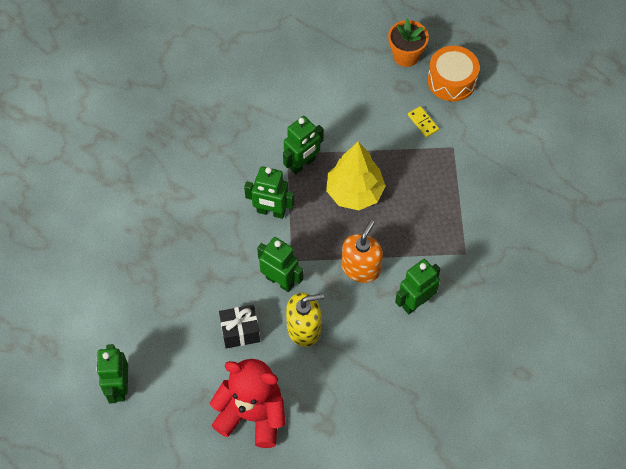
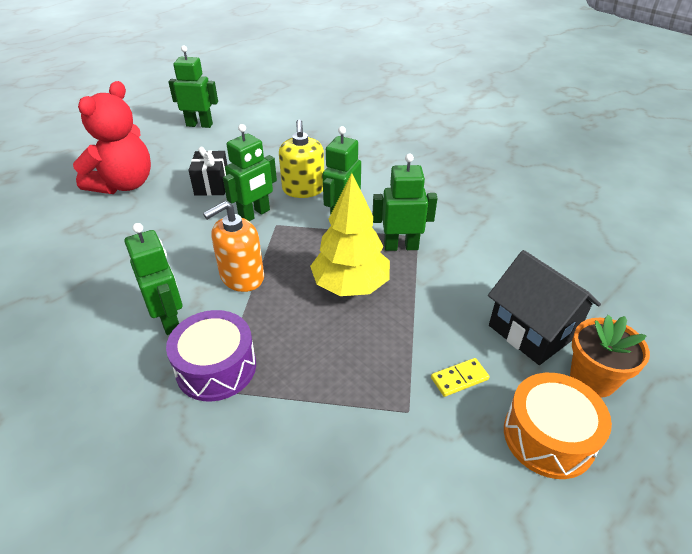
camera: 100 degrees right, 20 degrees down
green robot [283,116,324,175] -> green robot turned 120 degrees clockwise [372,154,437,251]
yellow soap dispenser [286,293,324,347] -> yellow soap dispenser moved to [279,120,324,198]
orange soap dispenser [342,220,383,283] -> orange soap dispenser turned 105 degrees clockwise [203,201,264,292]
none -> purple drum [166,310,256,402]
none -> black house [488,250,601,365]

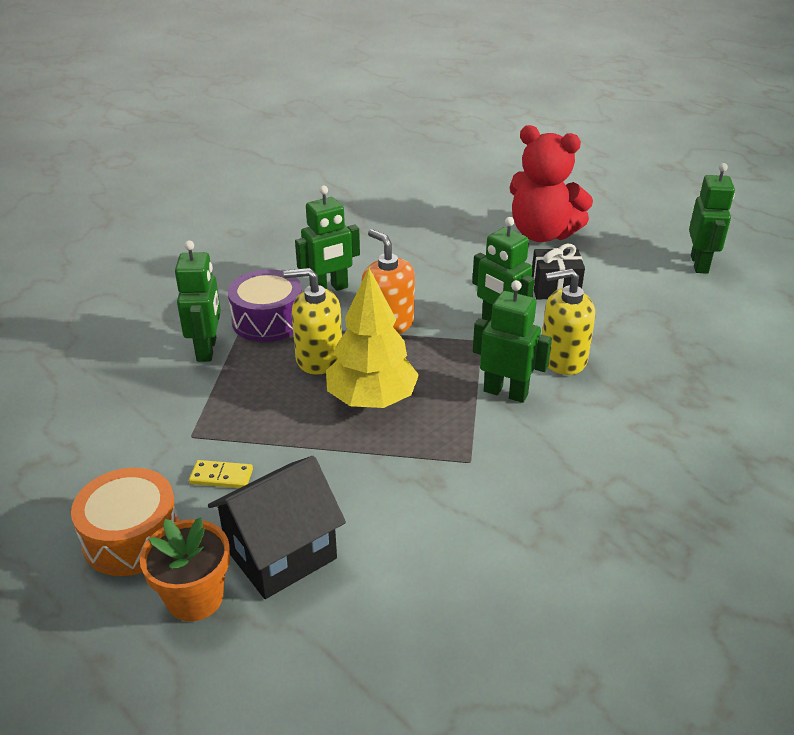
camera: 90 degrees right, 5 degrees down
green robot [372,154,437,251] -> green robot moved to [175,240,221,362]
yellow domino [431,358,489,397] -> yellow domino turned 60 degrees counterclockwise [189,460,253,488]
none -> yellow soap dispenser [284,268,342,375]

